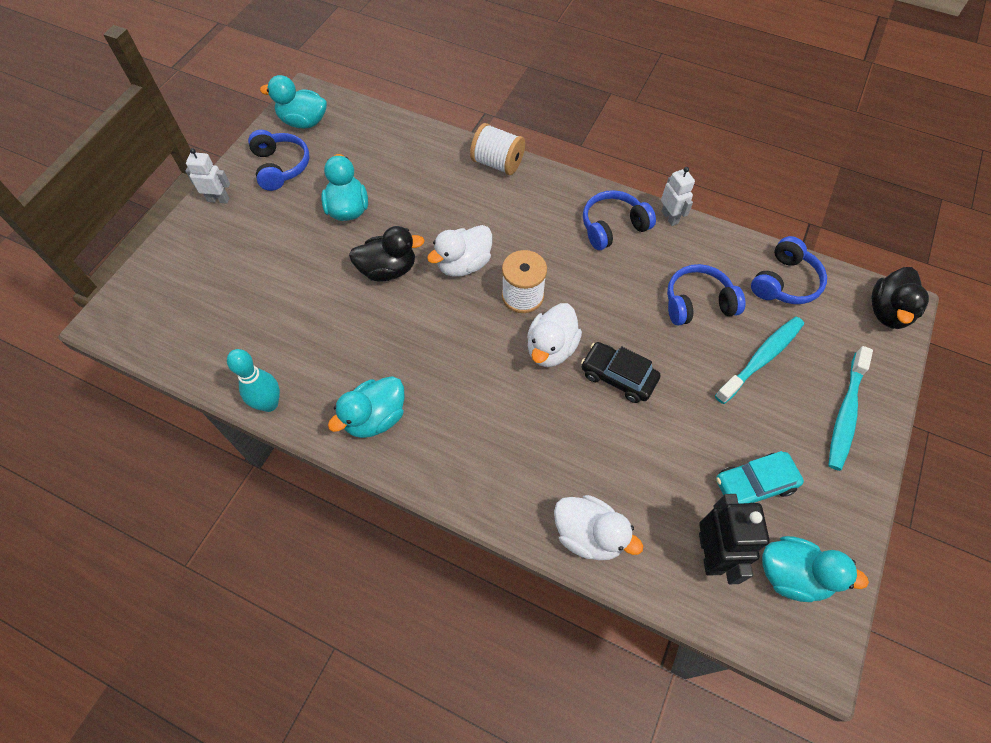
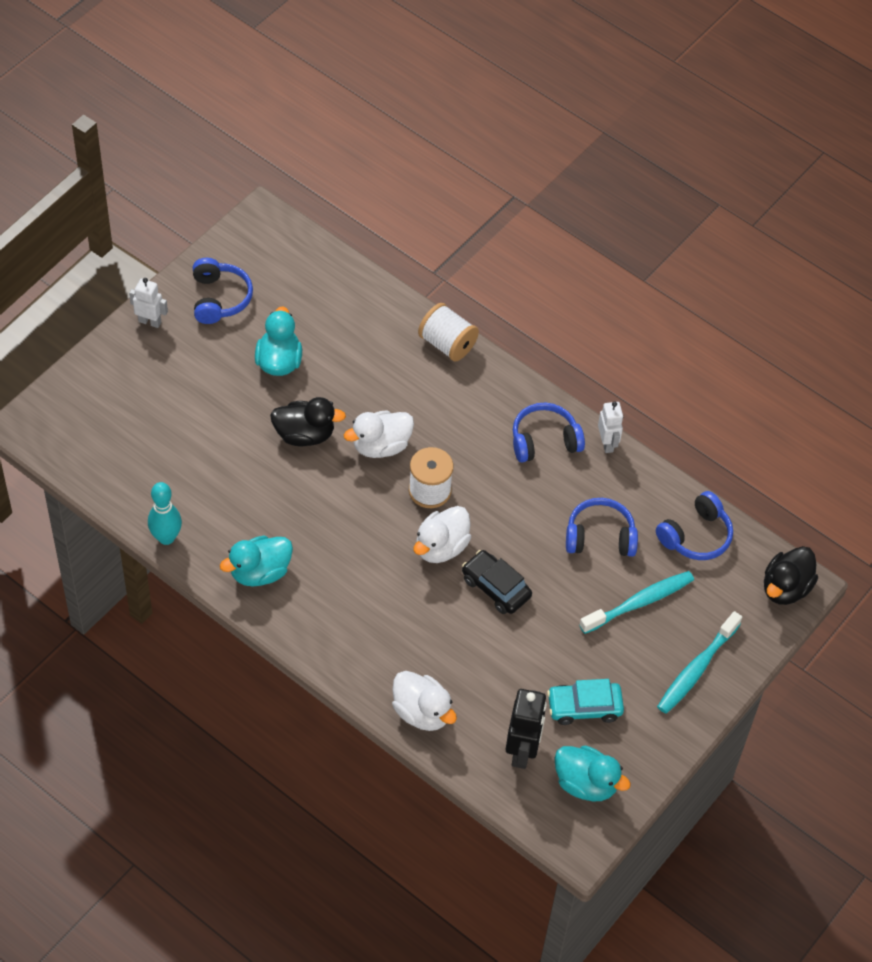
camera: 10 degrees right, 5 degrees down
turquoise duck [260,75,327,129] -> none

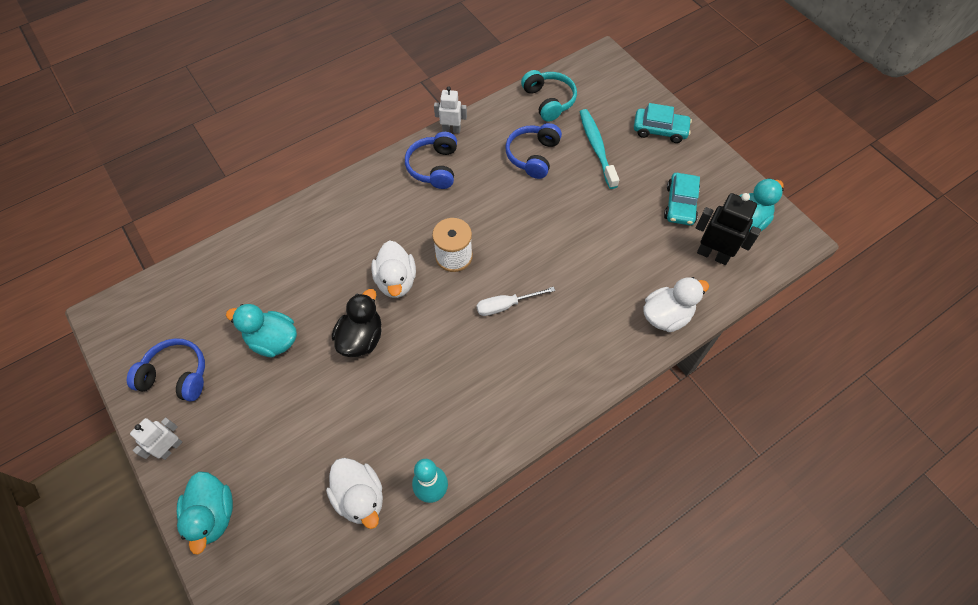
camera: 70 degrees left, 5 degrees up
turquoise duck [220,536,293,587] -> turquoise duck moved to [177,471,233,555]
white duck [413,506,471,563] -> white duck moved to [326,458,383,529]
white spool [418,303,479,361] -> none
black car [462,550,532,614] -> none
blue headphones [656,491,733,560] -> turquoise headphones [521,70,577,122]
turquoise toothbrush [657,611,742,714] -> turquoise car [634,103,692,143]
black duck [764,546,818,605] -> none
none -> white screwdriver [476,287,555,316]

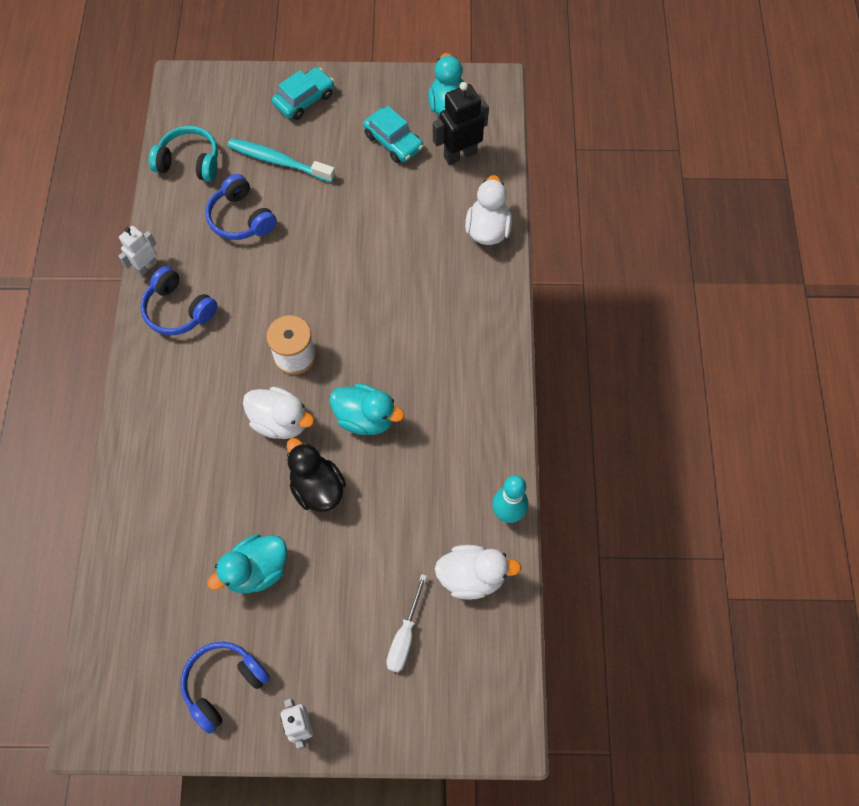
camera: 55 degrees left, 5 degrees up
turquoise duck [177,471,233,555] -> turquoise duck moved to [330,383,404,435]
white screwdriver [476,287,555,316] -> white screwdriver moved to [386,574,427,673]

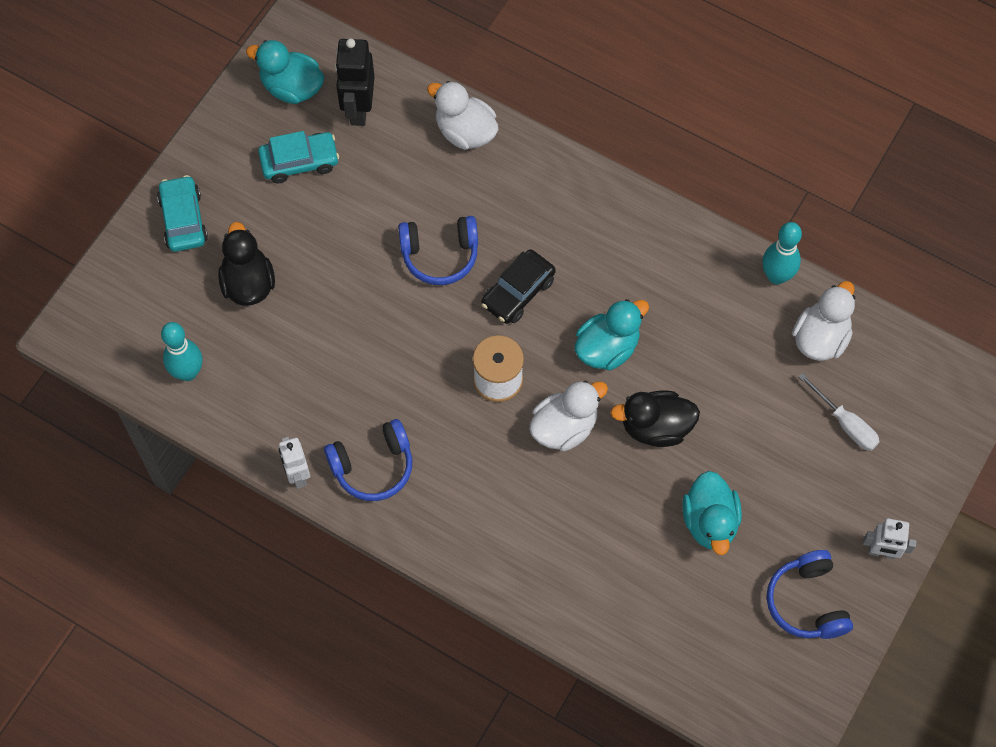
camera: 60 degrees left, 0 degrees up
turquoise headphones [149,126,218,182] -> turquoise bowling pin [161,322,202,381]
blue headphones [205,174,277,240] -> blue headphones moved to [398,216,478,285]
turquoise toothbrush [227,138,335,182] -> black duck [218,222,275,306]
none -> black car [481,249,556,324]

